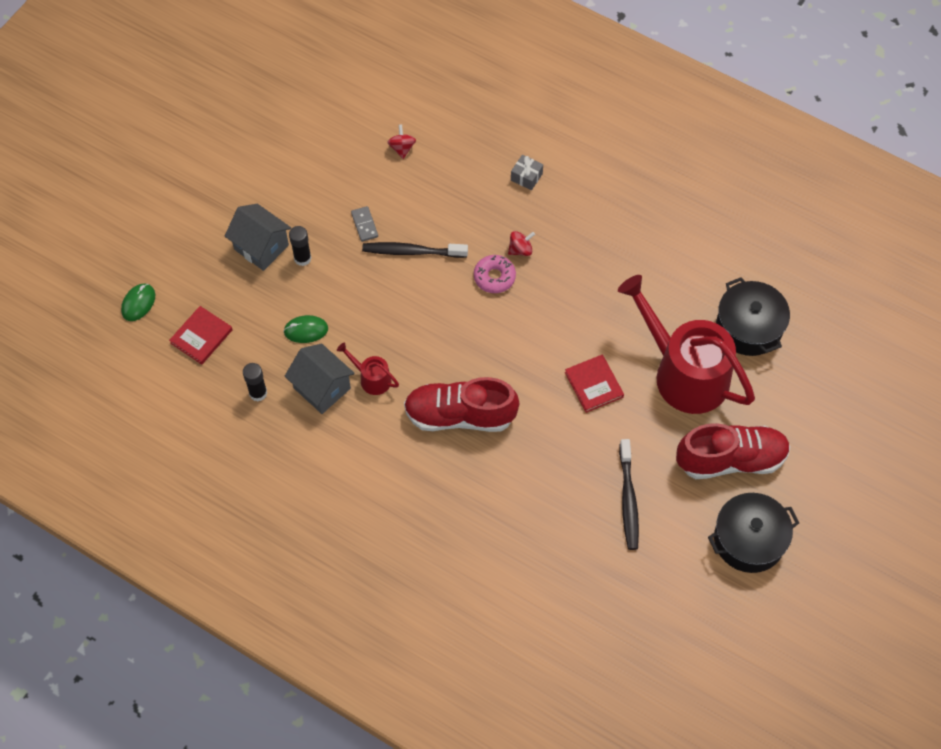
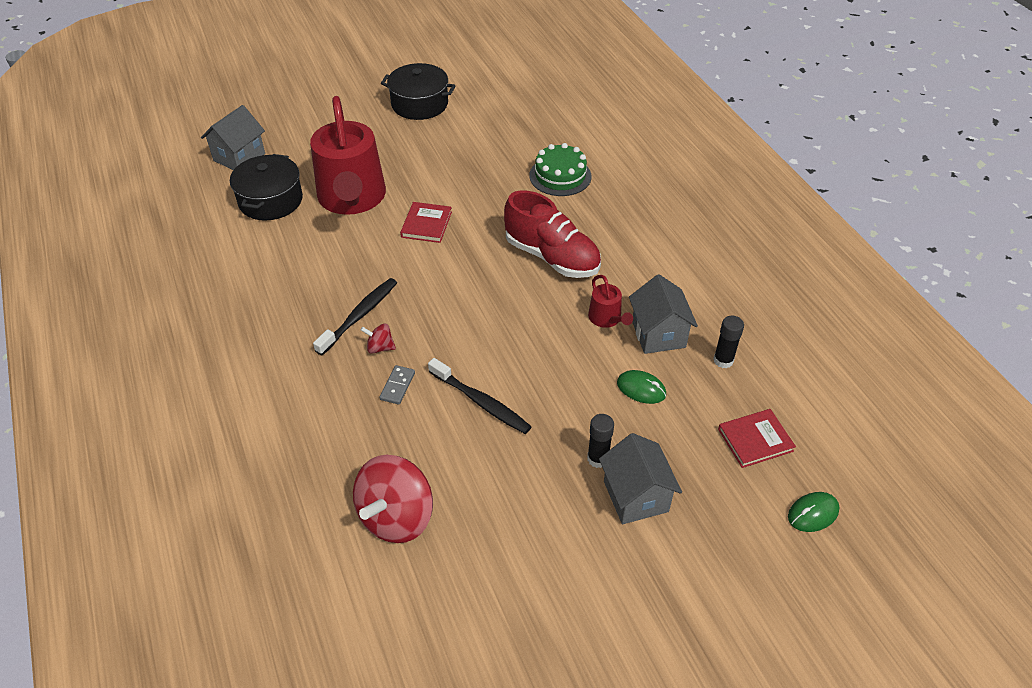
camera: 145 degrees left, 15 degrees down
grey domino [351,206,378,242] -> grey domino moved to [379,365,415,404]
red spinning top [387,125,416,159] -> red spinning top [353,455,433,543], size x2.23
pink donut [474,255,516,293] -> none
grey gift [511,154,543,190] -> none
black toothbrush [619,439,639,550] -> black toothbrush moved to [313,278,397,355]
red shoe [676,423,790,479] -> none
none -> grey house [201,105,265,170]
none -> green cake [529,143,592,196]

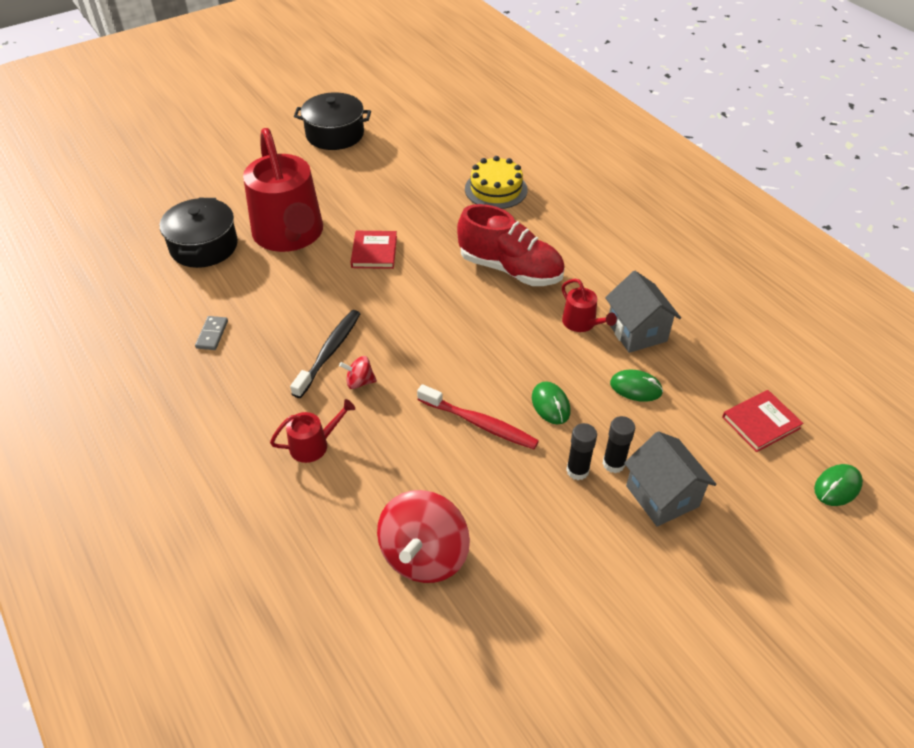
camera: 10 degrees left, 0 degrees up
grey house [201,105,265,170] -> none
grey domino [379,365,415,404] -> grey domino moved to [195,316,228,350]
black toothbrush [428,358,532,434] -> red toothbrush [417,384,539,449]
green cake [529,143,592,196] -> yellow cake [465,156,528,209]
black glue stick [713,316,744,368] -> black glue stick moved to [566,423,597,480]
none -> red watering can [270,399,355,463]
none -> green mouse [532,381,571,424]

